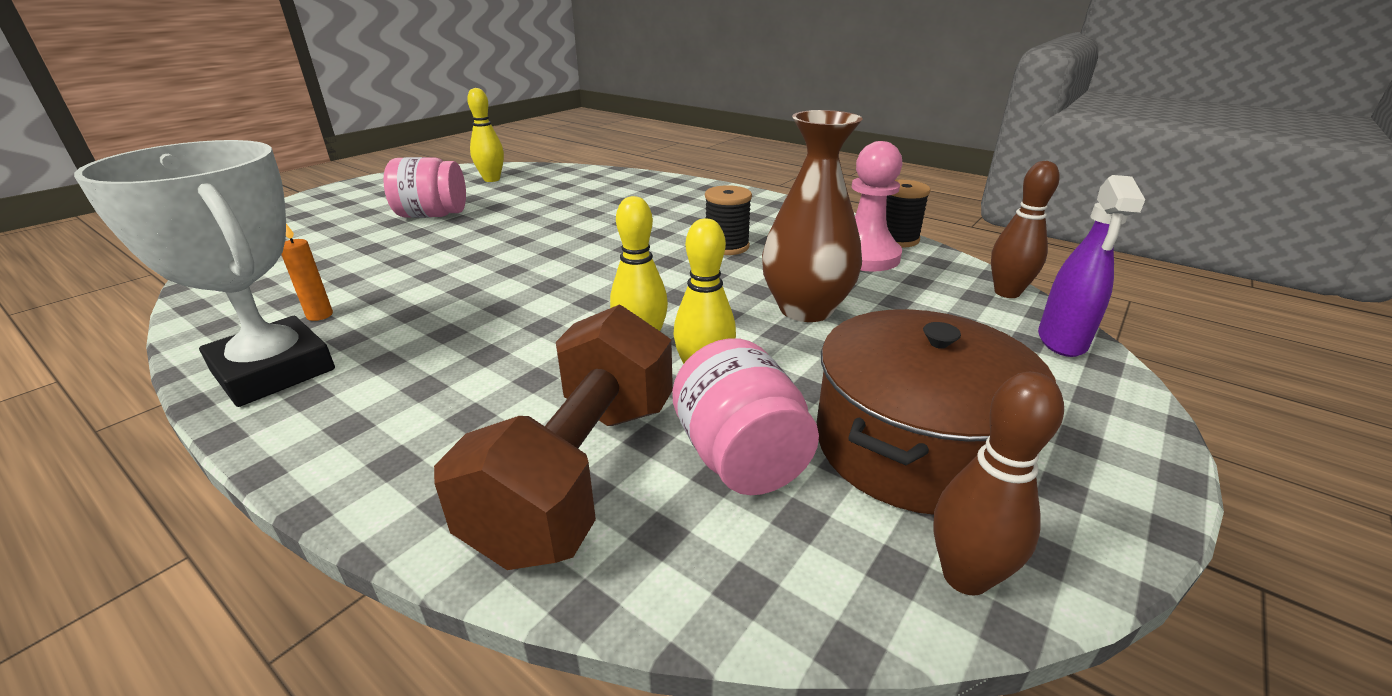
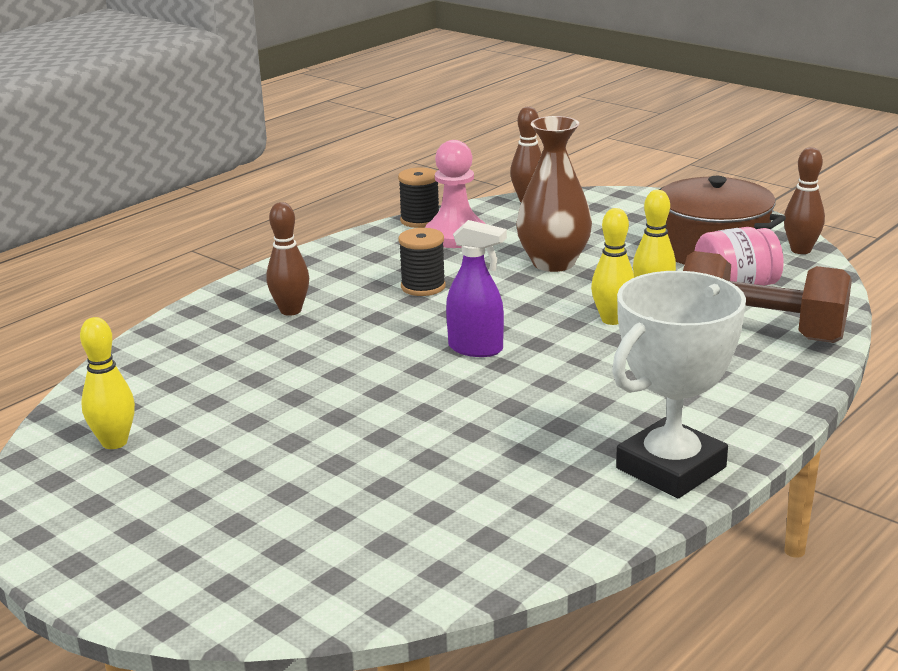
camera: 85 degrees left, 5 degrees down
orange candle [281,224,333,321] -> none
pink jar [384,157,466,218] -> none
purple spray bottle [1038,175,1145,357] -> purple spray bottle moved to [446,220,507,357]
none -> brown bowling pin [266,202,309,316]

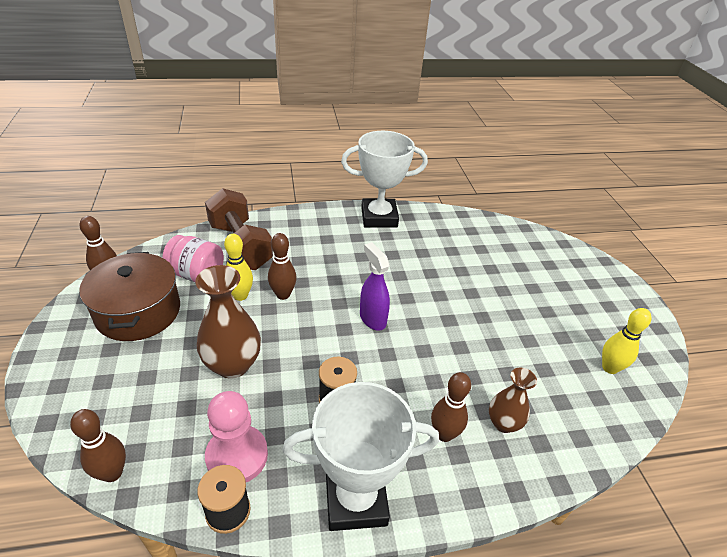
camera: 145 degrees left, 15 degrees up
yellow bowling pin [591,208,635,325] -> brown bowling pin [268,233,297,300]
none -> white trophy [283,382,439,531]
none -> brown vase [489,368,537,433]

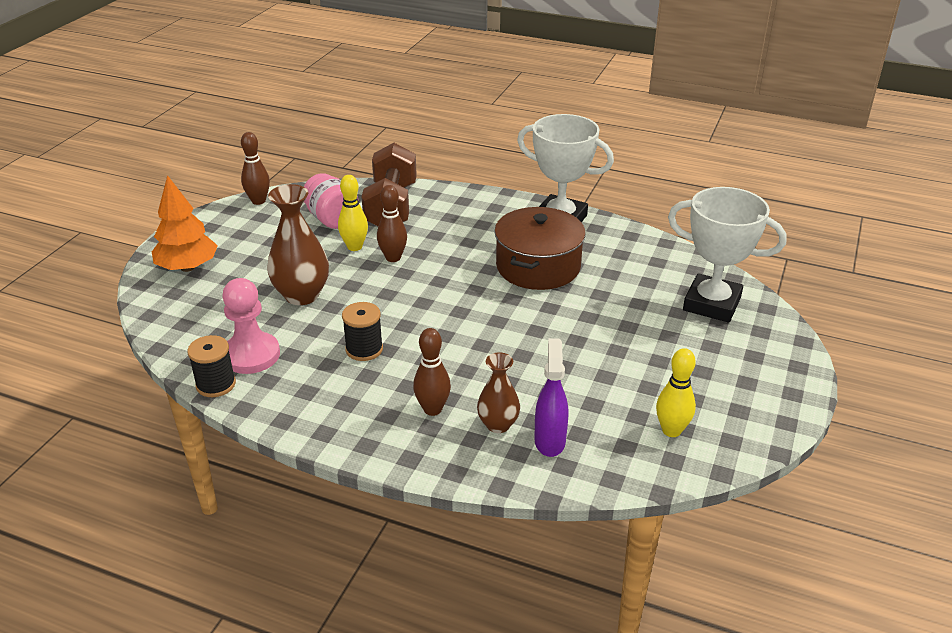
camera: 35 degrees right, 5 degrees down
brown bowling pin [70,409,126,482] -> none
brown pot [79,252,180,341] -> brown pot moved to [494,207,586,290]
white trophy [283,382,439,531] -> white trophy moved to [668,187,787,323]
purple spray bottle [360,242,390,330] -> purple spray bottle moved to [534,338,568,457]
none -> orange tree [152,175,218,272]

